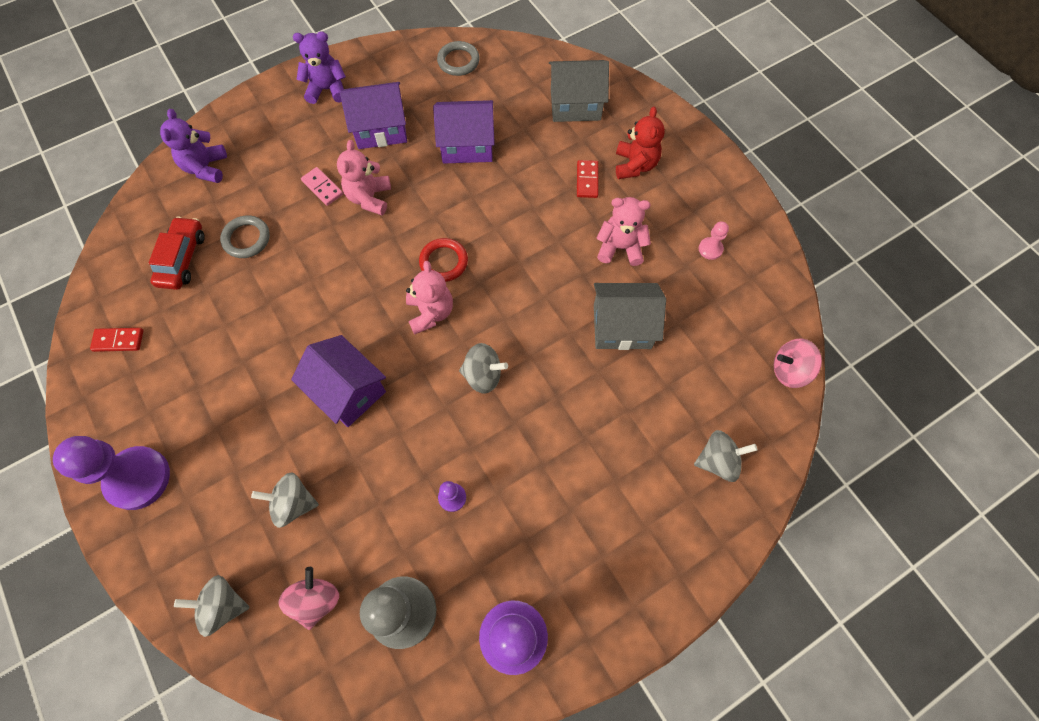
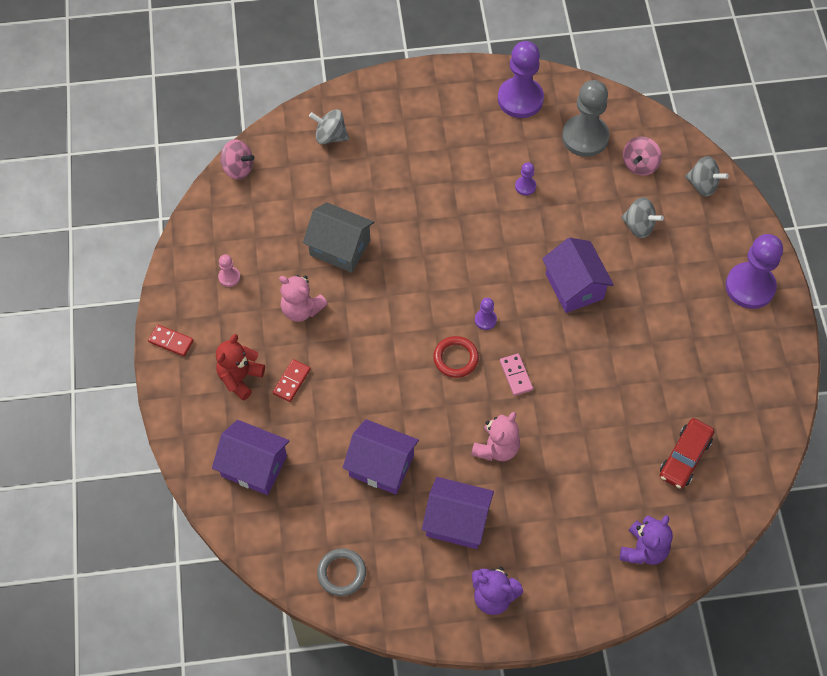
camera: 155 degrees left, 5 degrees down
red domino [90,328,143,352] -> red domino moved to [148,324,194,357]
grey ring [220,215,270,258] -> none
pink domino [301,167,343,206] -> pink domino moved to [500,353,533,396]
pink teddy bear [406,261,453,335] -> purple pawn [475,298,497,330]
grey spinning top [459,343,508,394] -> none
grey house [549,60,609,122] -> purple house [212,420,290,495]

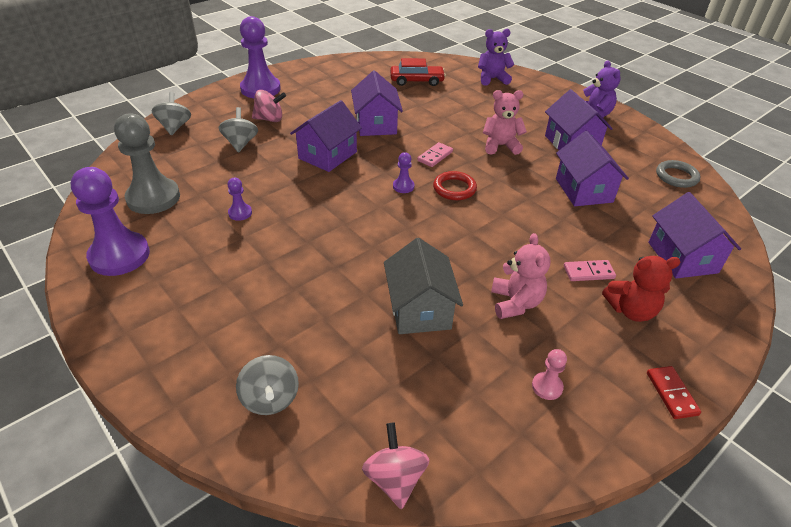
camera: 125 degrees left, 20 degrees down
red domino [273,359,311,402] -> pink domino [564,260,616,281]
pink spinning top [623,136,662,176] -> pink spinning top moved to [252,90,286,122]
none -> purple house [351,70,403,136]

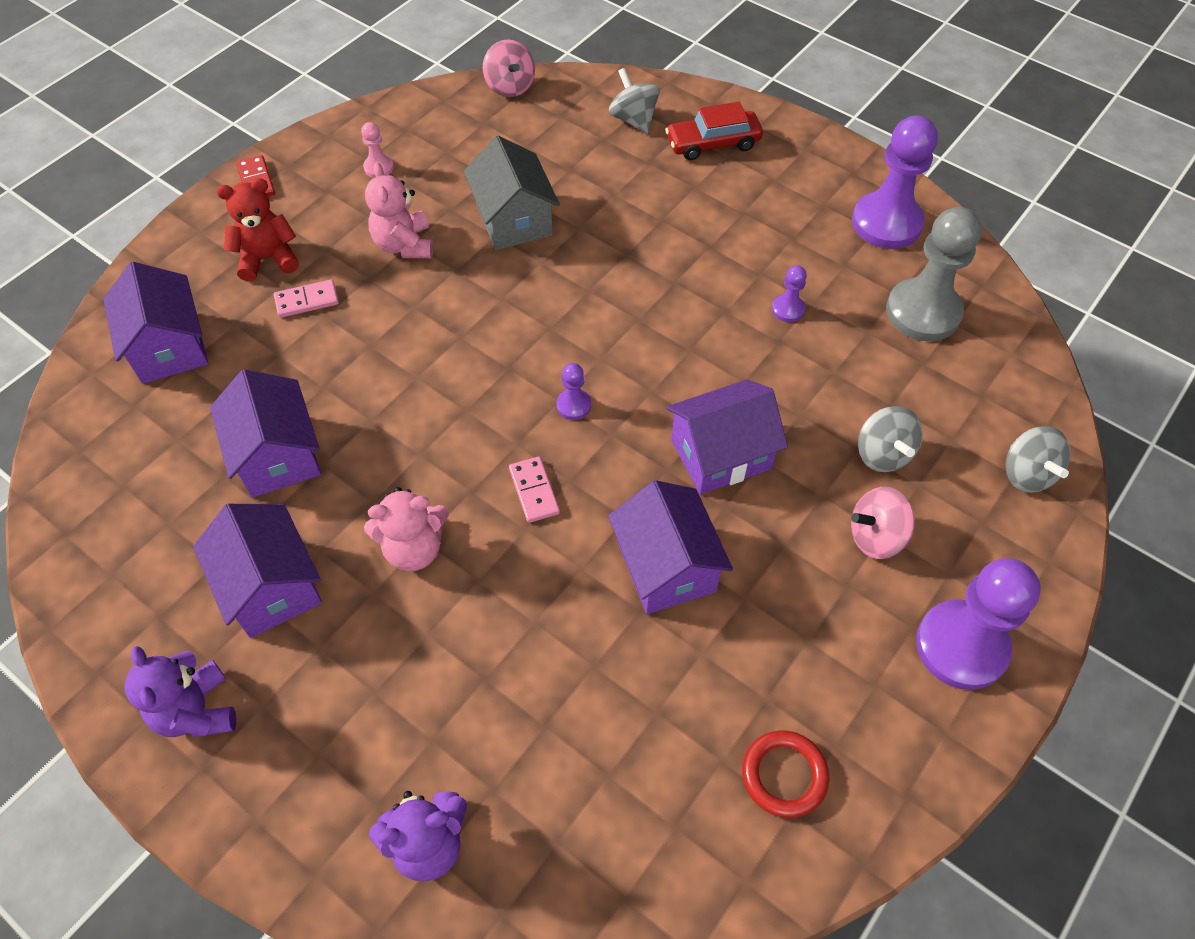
camera: 170 degrees right, 15 degrees up
purple house [290,100,362,172] -> purple house turned 45 degrees clockwise [666,379,788,495]
red car [390,58,446,86] -> red car moved to [665,102,763,160]
pink domino [417,142,453,167] -> pink domino turned 45 degrees counterclockwise [509,457,560,523]
red ring [433,171,477,200] -> red ring moved to [742,730,829,818]
grey ring [656,160,701,188] -> none

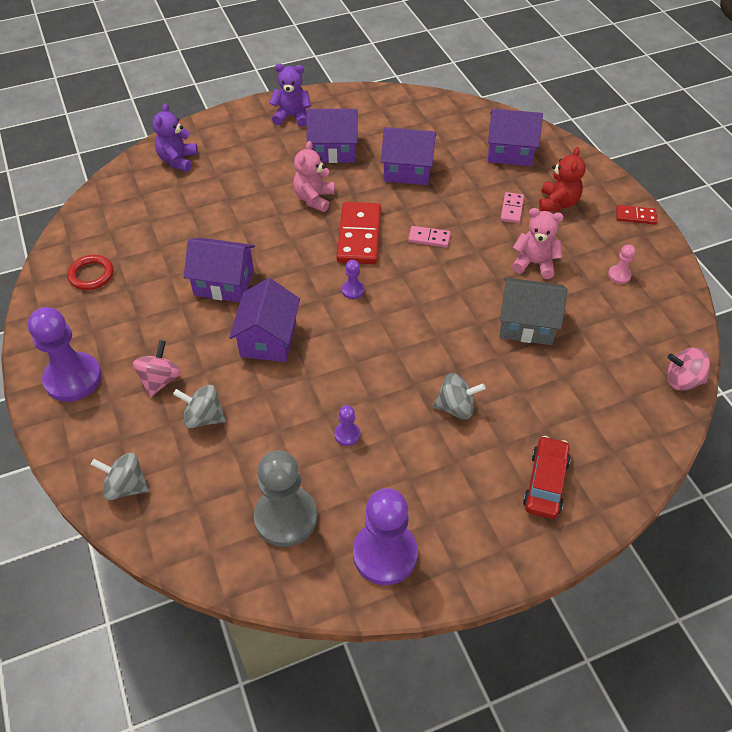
camera: 120 degrees right, 5 degrees down
pink domino [509,457,560,523] -> pink domino moved to [408,226,451,247]
grey spinning top [609,68,660,134] -> grey spinning top moved to [433,373,485,419]
none -> red domino [336,202,381,264]

